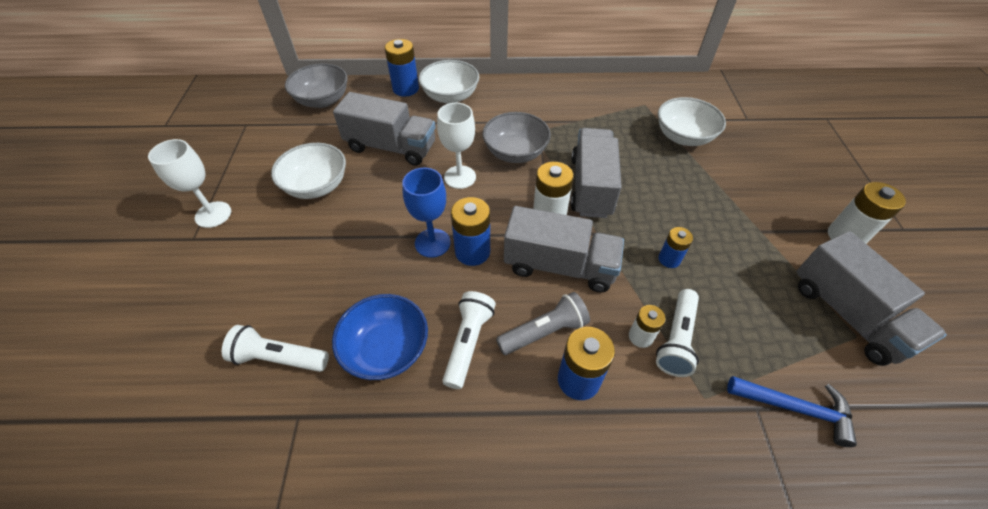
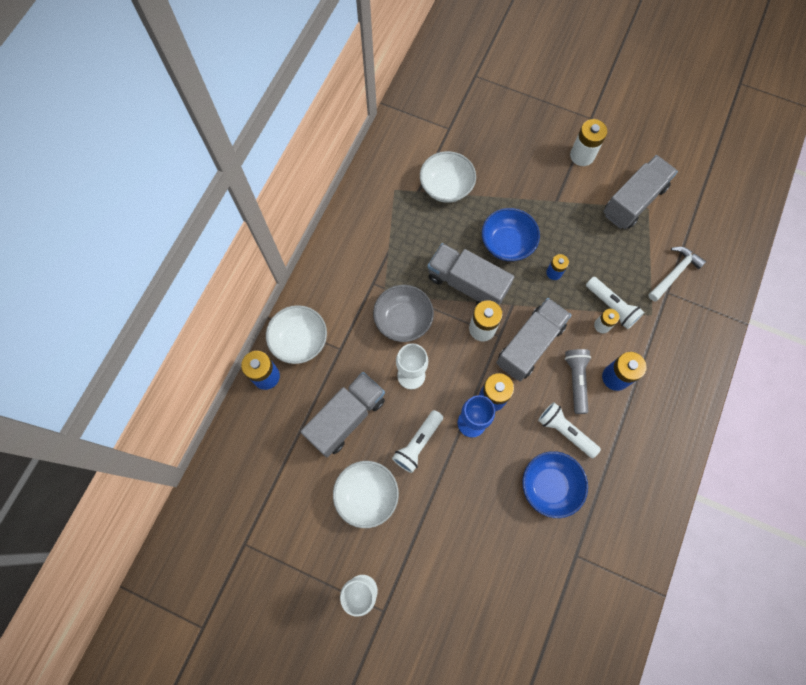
camera: 65 degrees left, 20 degrees up
white flashlight [222,325,329,372] -> white flashlight moved to [392,410,443,473]
grey bowl [285,63,348,108] -> none
blue hammer [727,376,857,447] -> white hammer [648,247,706,302]
grey truck [796,231,947,366] -> grey truck turned 45 degrees counterclockwise [603,155,678,229]
none -> blue bowl [482,208,540,261]

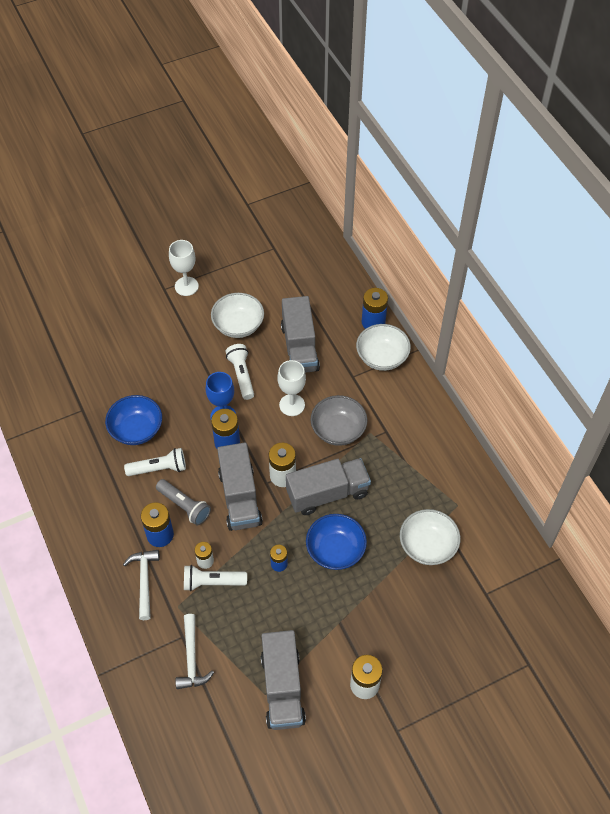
camera: 130 degrees right, 15 degrees down
none -> white hammer [123,550,160,620]

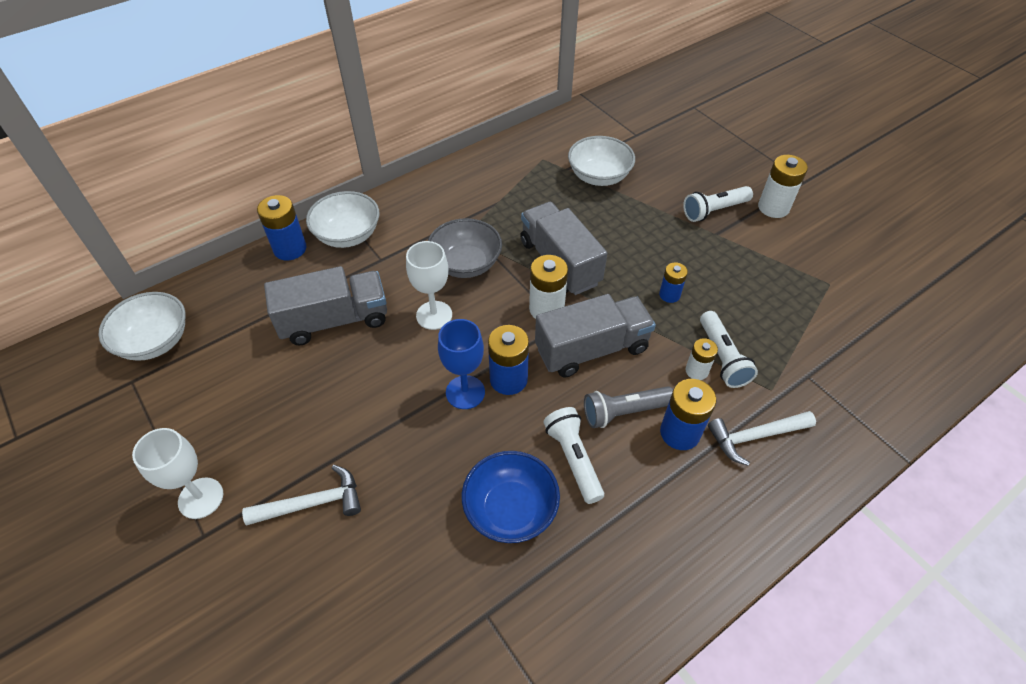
camera: 100 degrees left, 5 degrees down
grey flashlight [156,479,211,525] -> grey flashlight turned 135 degrees counterclockwise [584,386,674,428]
white hammer [175,614,214,689] -> white hammer moved to [242,465,361,525]
white bowl [211,293,264,338] -> white bowl moved to [98,292,186,361]
white flashlight [226,344,254,400] -> white flashlight moved to [683,186,753,222]
grey truck [261,630,306,730] -> none
blue bowl [306,514,367,570] -> none

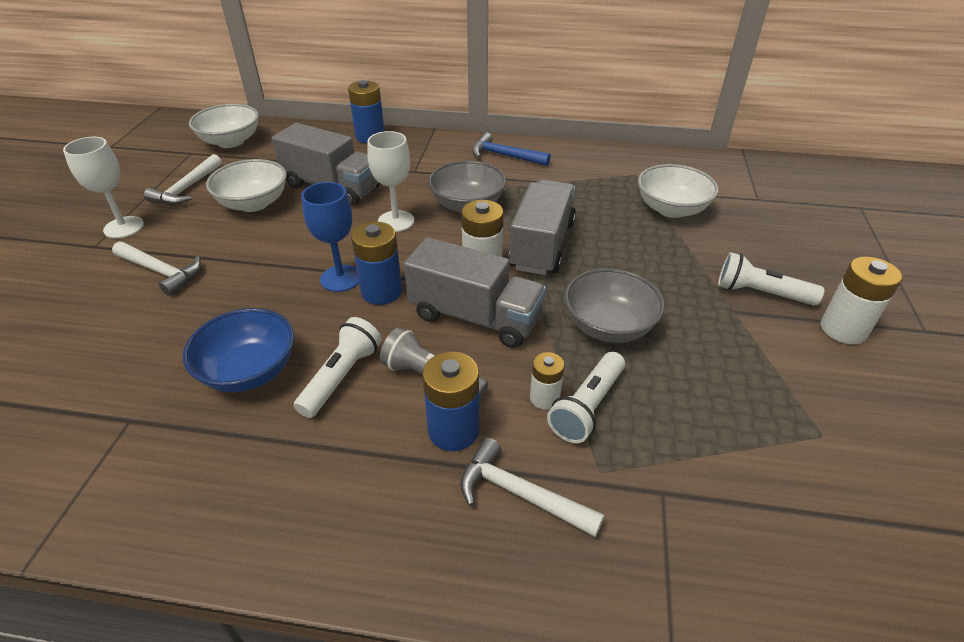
camera: 45 degrees right, 10 degrees down
white bowl [306,191,379,248] -> white bowl moved to [206,159,287,212]
blue battery [659,262,688,303] -> grey bowl [564,268,665,343]
none -> white hammer [144,154,222,205]
none -> blue hammer [472,132,551,166]

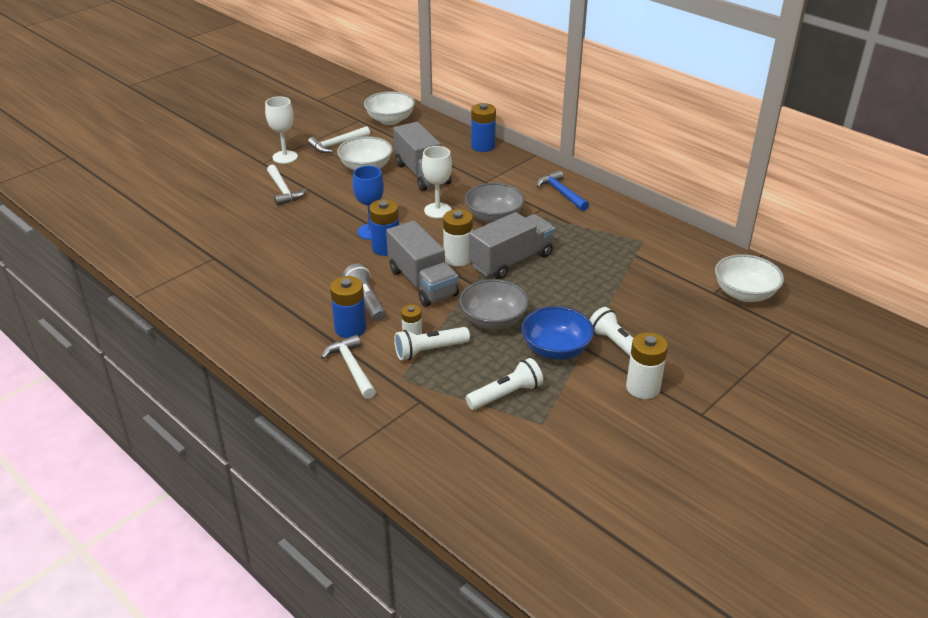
camera: 35 degrees right, 5 degrees down
blue bowl [183,308,294,392] -> blue bowl moved to [521,306,594,360]
white flashlight [294,317,381,418] -> white flashlight moved to [466,358,543,410]
white bowl [638,164,719,218] -> white bowl moved to [715,254,784,302]

